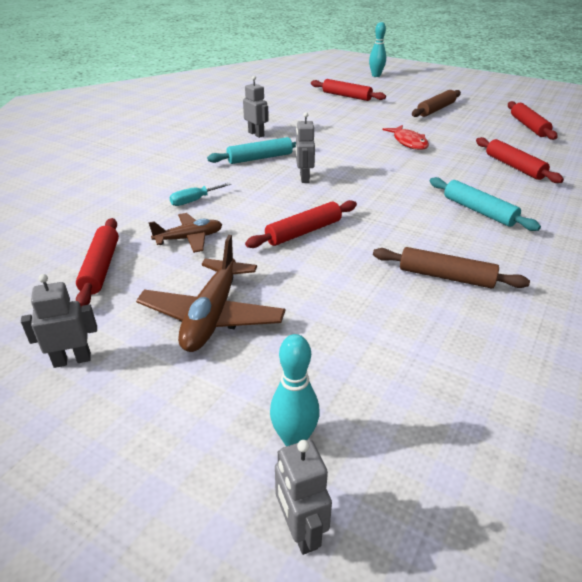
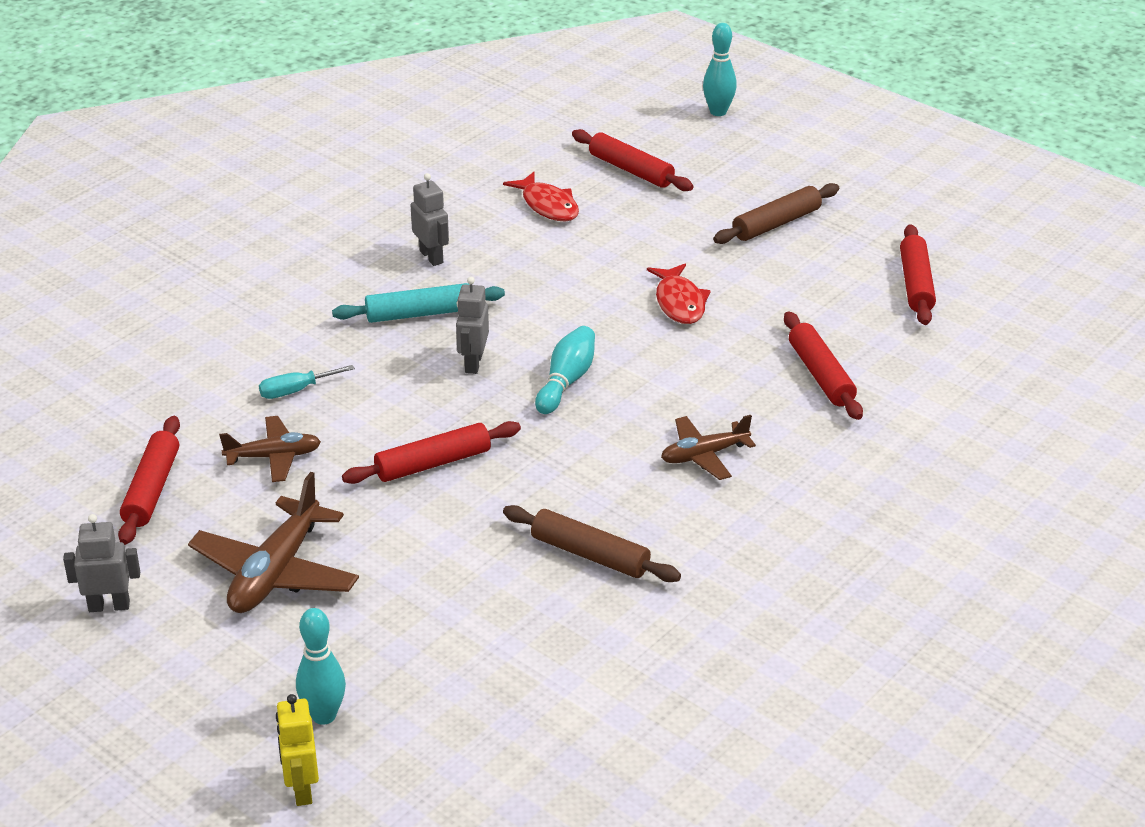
camera: 10 degrees right, 0 degrees up
grey robot [275,439,332,555] -> yellow robot [276,694,319,806]
turquoise rolling pin [430,177,541,231] -> brown plane [661,415,756,480]
none -> red fish [503,172,579,221]
none -> turquoise bowling pin [535,326,595,414]

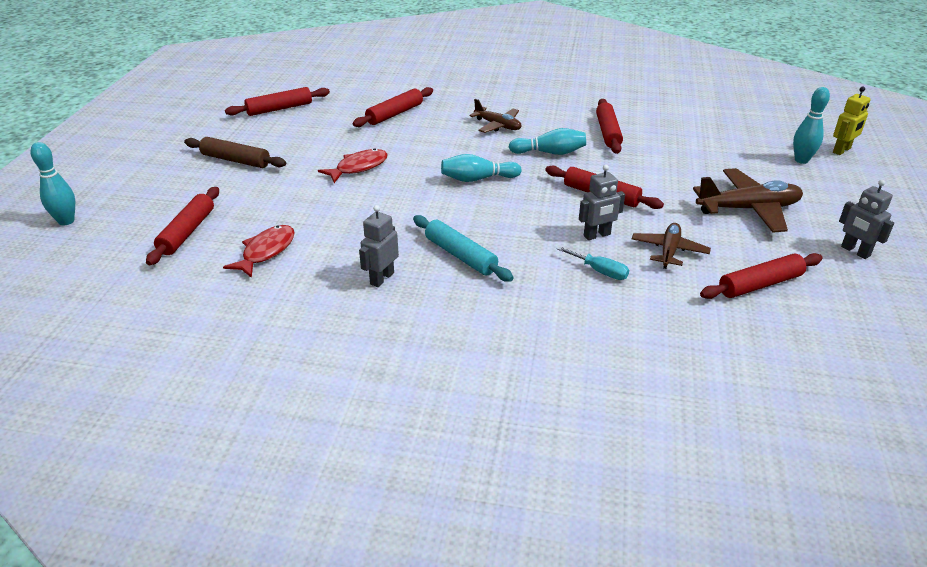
camera: 120 degrees left, 0 degrees up
brown plane [219,416,321,482] -> brown plane turned 60 degrees clockwise [632,223,711,269]
grey robot [456,277,489,374] -> grey robot moved to [579,165,625,240]
brown rolling pin [503,505,681,582] -> red rolling pin [596,99,623,154]
none -> turquoise bowling pin [509,128,586,155]

